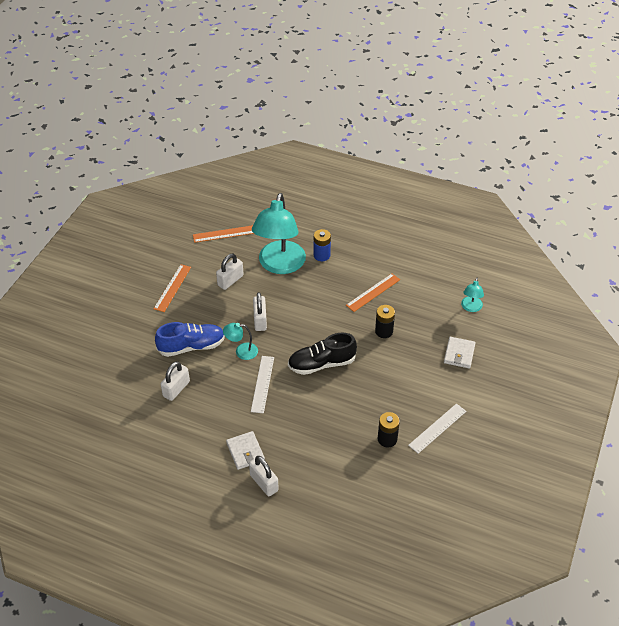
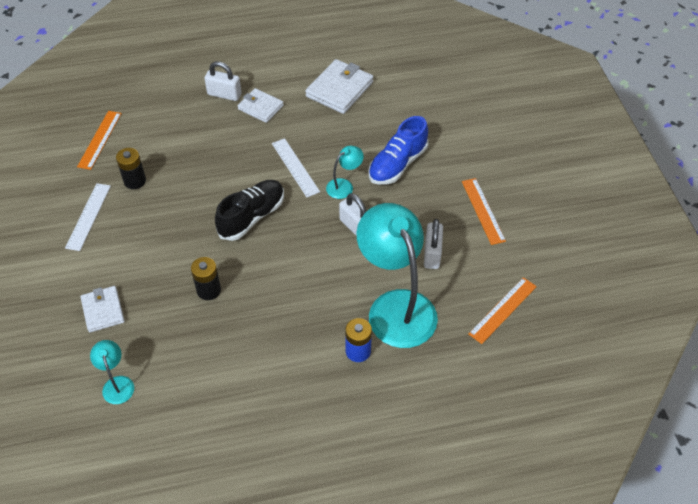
camera: 145 degrees right, 5 degrees up
white padlock [161,361,190,401] -> none
orange ruler [346,273,400,312] -> orange ruler moved to [77,111,122,170]
none -> white wallet [305,59,373,114]

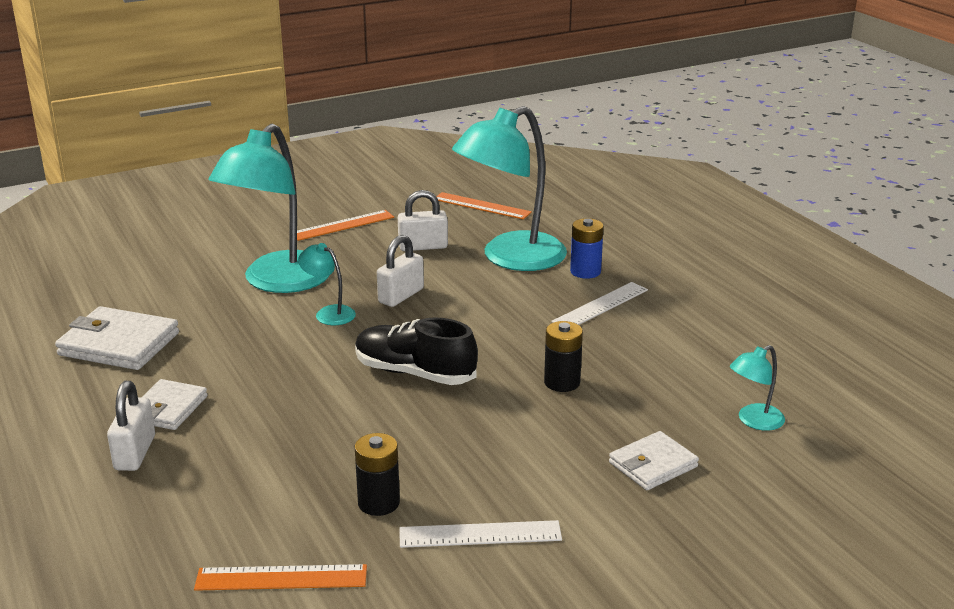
camera: 105 degrees left, 25 degrees down
white ruler [272,138,320,197] -> white ruler moved to [551,282,648,325]
blue shoe [368,116,428,185] -> turquoise lamp [209,123,330,293]

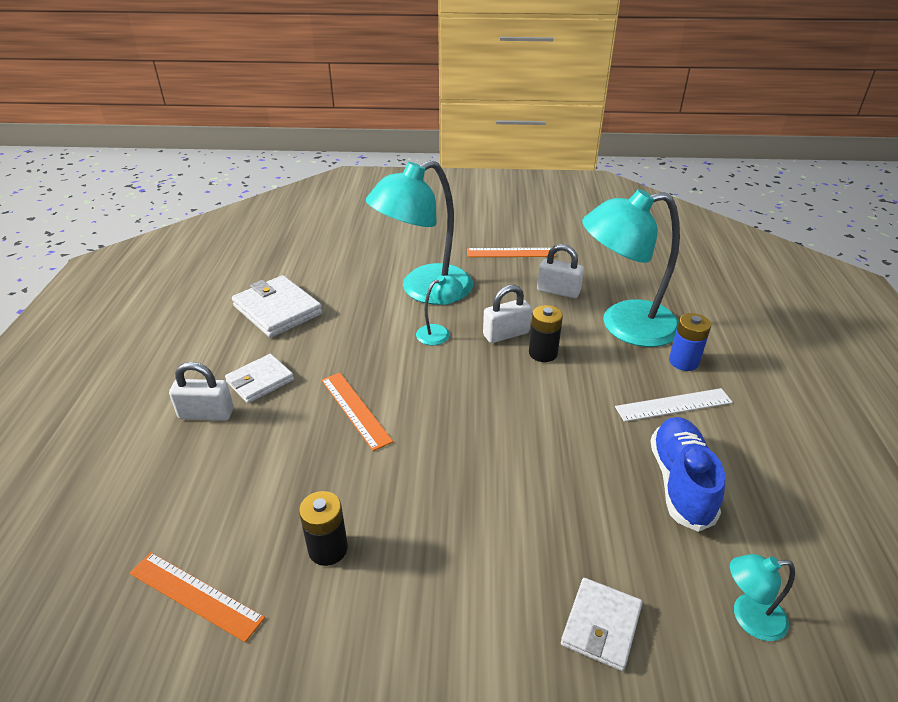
camera: 30 degrees right, 10 degrees up
white padlock [107,381,155,471] -> white padlock turned 60 degrees clockwise [169,362,234,421]
turquoise lamp [298,243,356,325] -> turquoise lamp turned 75 degrees clockwise [416,275,463,345]
black shoe [355,317,478,385] -> none
white ruler [399,520,562,548] -> none
orange ruler [436,192,532,220] -> orange ruler moved to [321,373,393,451]
black battery [544,321,583,392] -> black battery moved to [529,305,563,362]
white wallet [609,431,699,490] -> white wallet turned 60 degrees counterclockwise [561,578,643,671]
none -> blue shoe [650,417,725,532]

